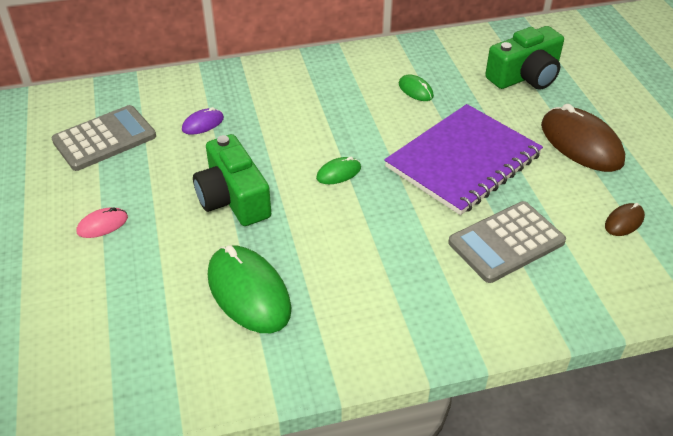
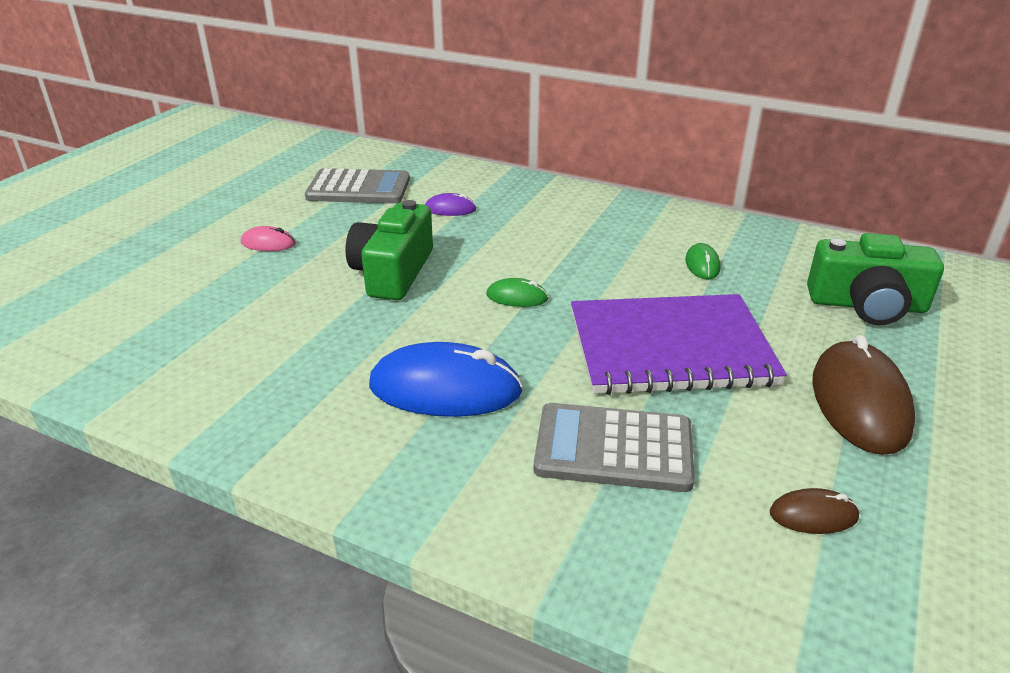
camera: 40 degrees right, 10 degrees down
green mouse [208,245,292,333] -> none
none -> blue mouse [369,342,523,417]

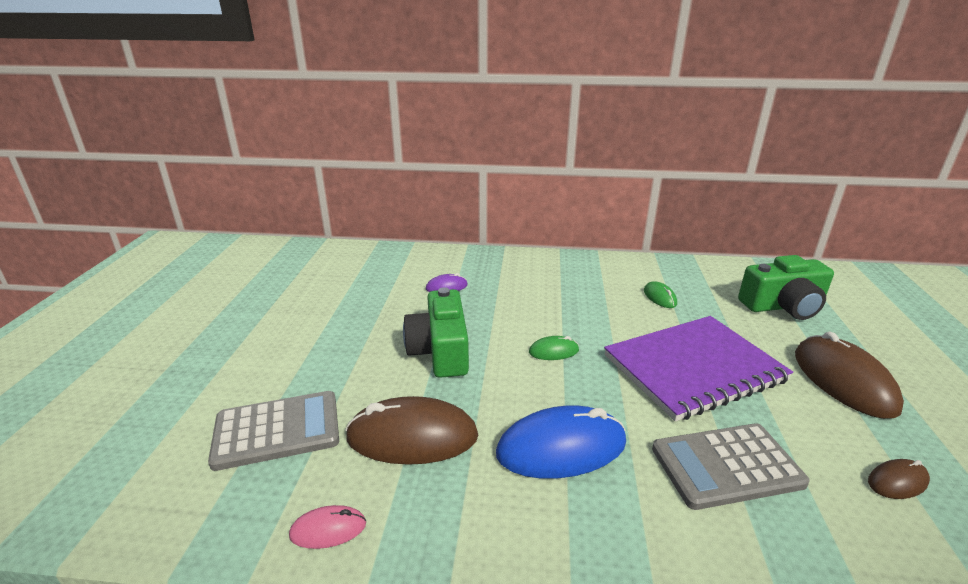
camera: 20 degrees left, 5 degrees down
pink mouse [241,226,296,251] -> pink mouse moved to [289,505,366,549]
grey calculator [305,168,410,204] -> grey calculator moved to [208,391,339,471]
none -> brown mouse [345,396,478,465]

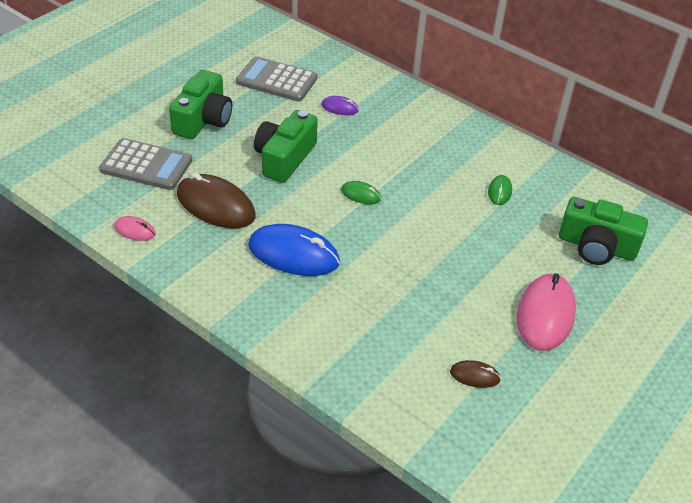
camera: 30 degrees right, 15 degrees up
purple notebook [604,316,793,422] -> none
grey calculator [652,424,810,510] -> grey calculator moved to [236,56,318,102]
brown mouse [795,332,904,419] -> pink mouse [517,273,576,351]
none -> green camera [169,70,232,139]

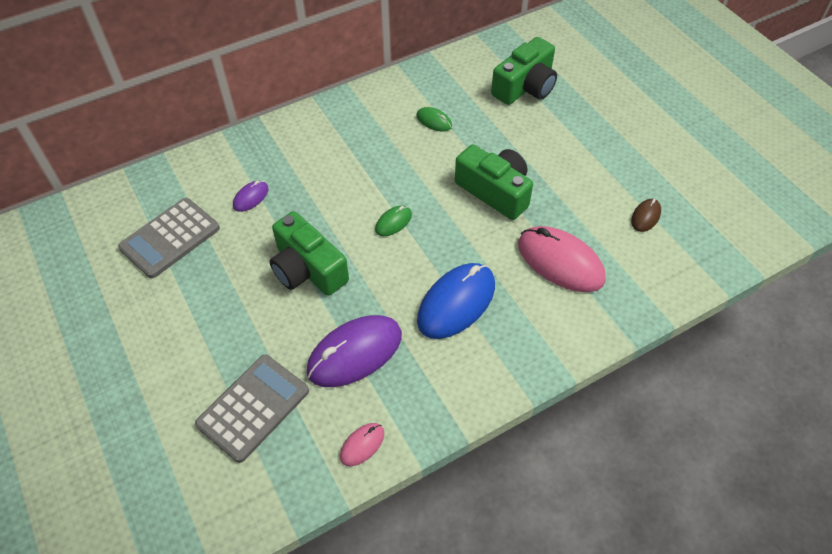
camera: 65 degrees left, 10 degrees up
green camera [169,70,232,139] -> green camera moved to [455,145,533,220]
brown mouse [177,172,256,228] -> purple mouse [306,315,402,387]
pink mouse [517,273,576,351] -> pink mouse moved to [518,226,606,292]

